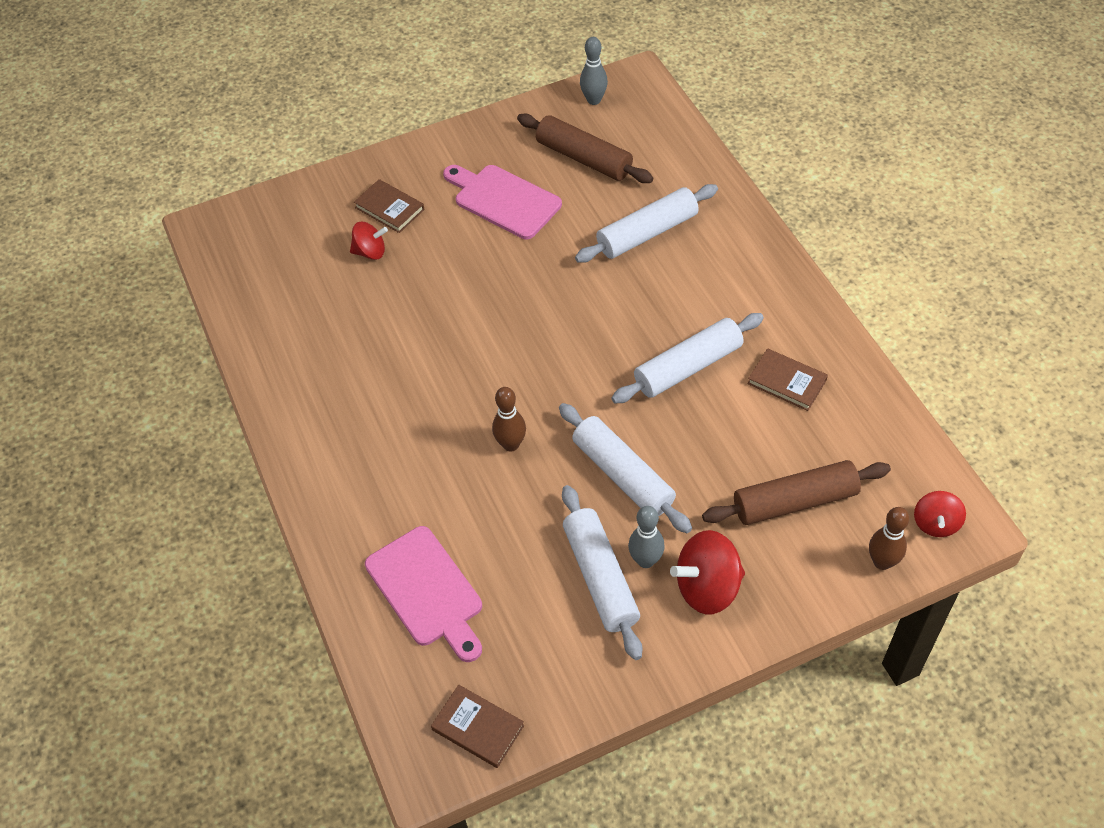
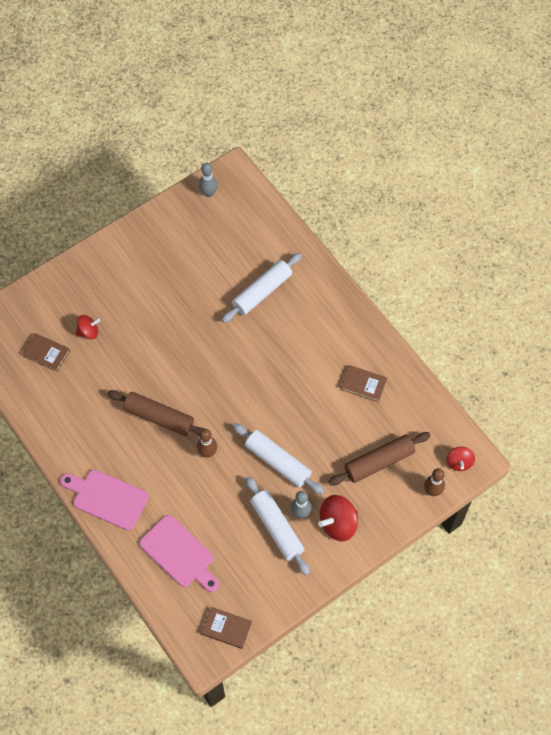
camera: 15 degrees left, 10 degrees up
brown book [354,179,424,233] -> brown book moved to [22,333,70,372]
pink cutting board [443,165,562,239] -> pink cutting board moved to [60,469,149,530]
brown rolling pin [517,114,653,183] -> brown rolling pin moved to [107,390,205,436]
white rolling pin [612,313,764,403] -> none

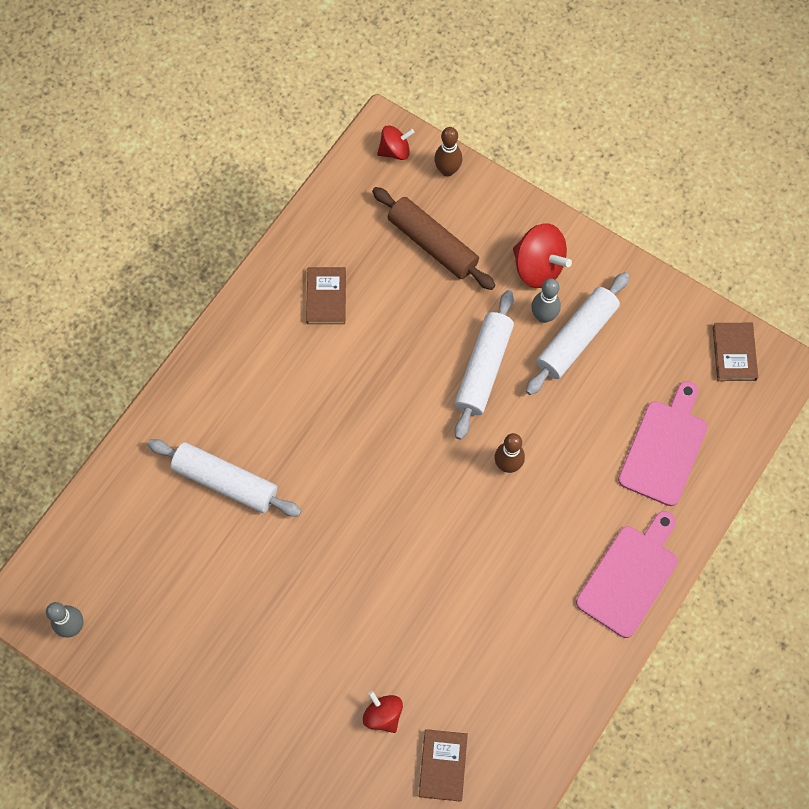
camera: 110 degrees left, 5 degrees up
pink cutting board [60,469,149,530] -> pink cutting board turned 150 degrees counterclockwise [576,511,678,638]
brown rolling pin [107,390,205,436] -> none

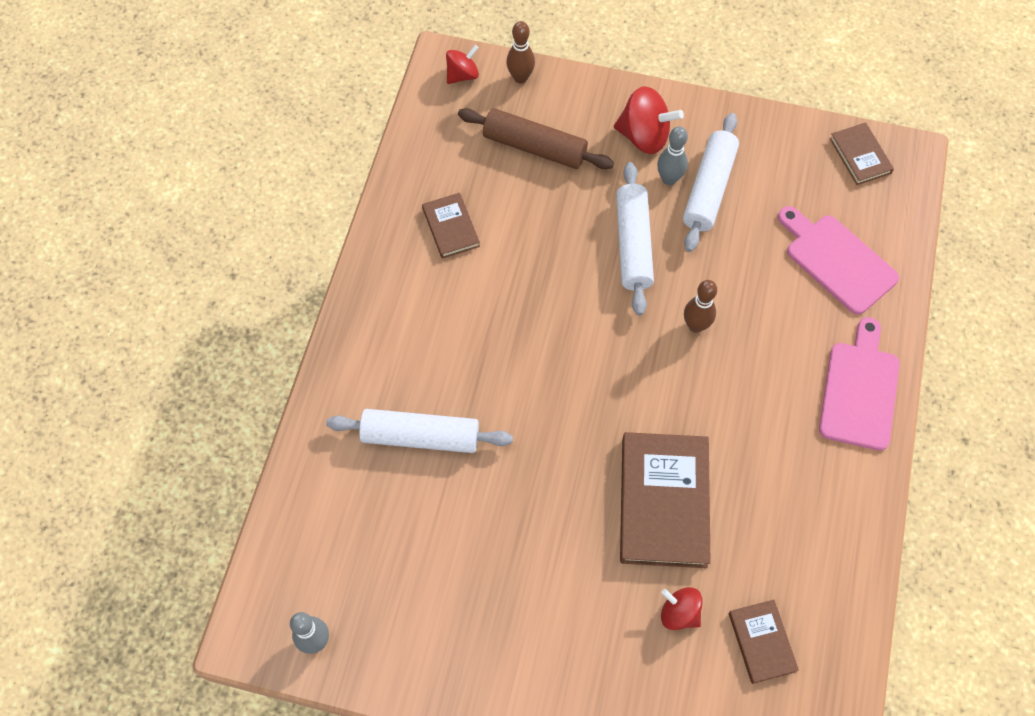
camera: 20 degrees left, 5 degrees down
pink cutting board [618,381,707,506] -> pink cutting board turned 45 degrees counterclockwise [778,206,899,315]
none -> brown book [620,432,711,568]

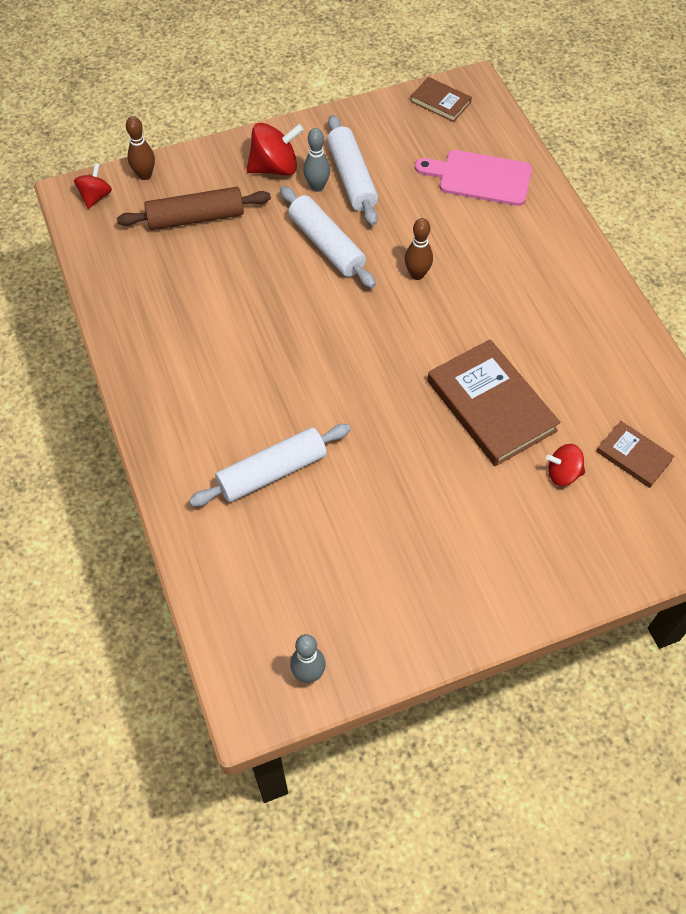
camera: 35 degrees left, 5 degrees down
brown book [422,193,480,259] -> none
pink cutting board [819,317,900,451] -> none

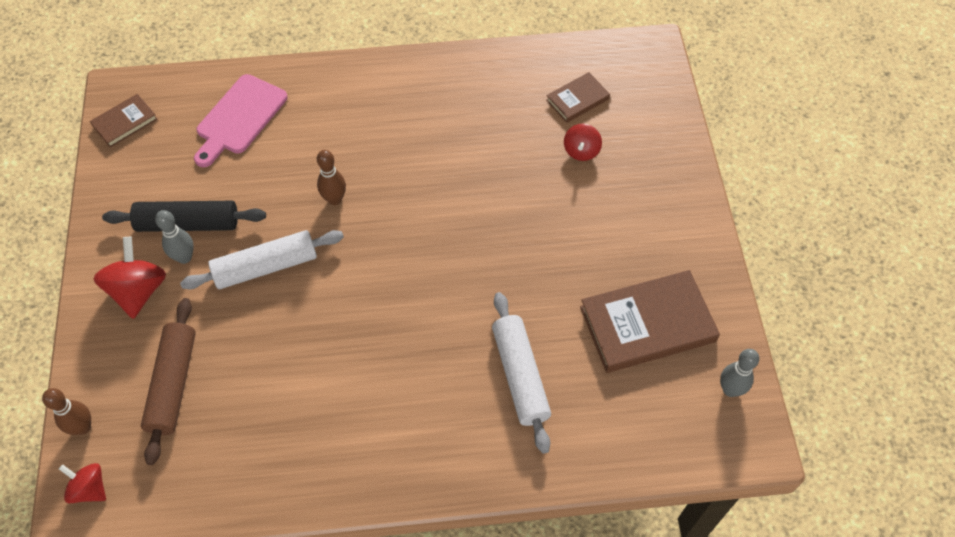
camera: 75 degrees left, 0 degrees up
white rolling pin [327,115,378,225] -> black rolling pin [102,201,266,232]
brown book [427,339,561,466] -> brown book moved to [580,270,720,373]

